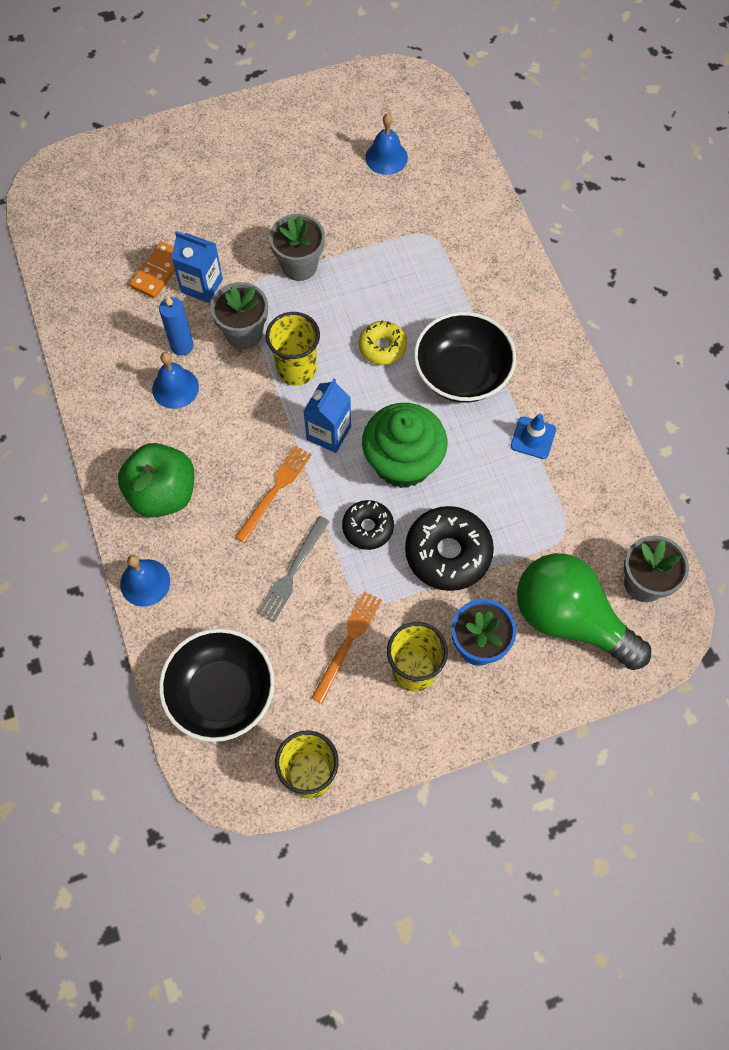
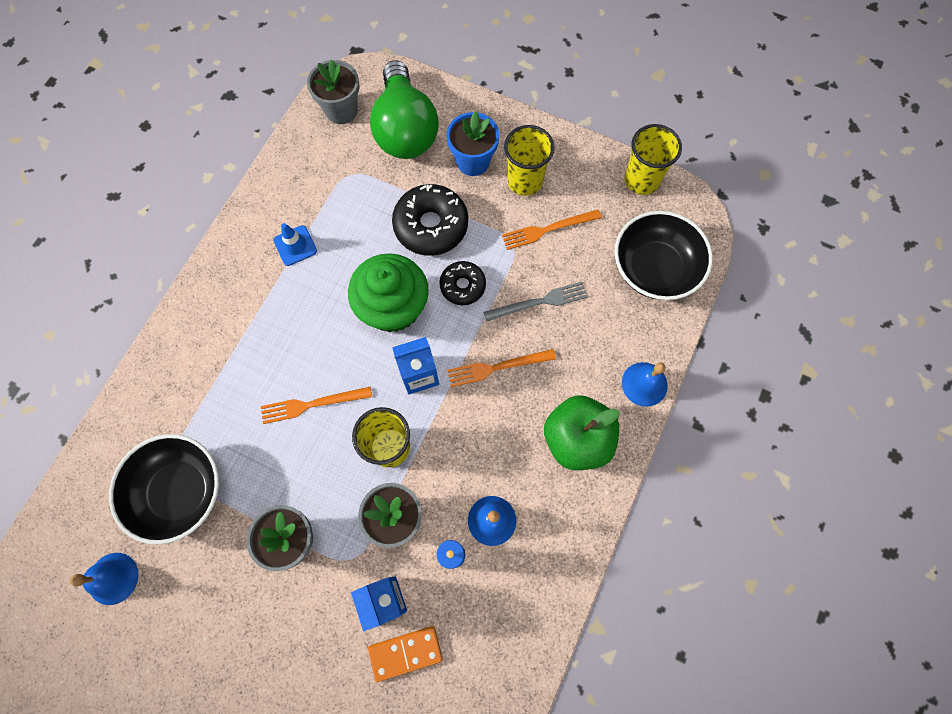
camera: 135 degrees left, 5 degrees up
yellow donut [359,321,407,365] -> orange fork [261,387,372,424]
black bowl [414,312,516,403] -> black bowl moved to [109,434,219,544]

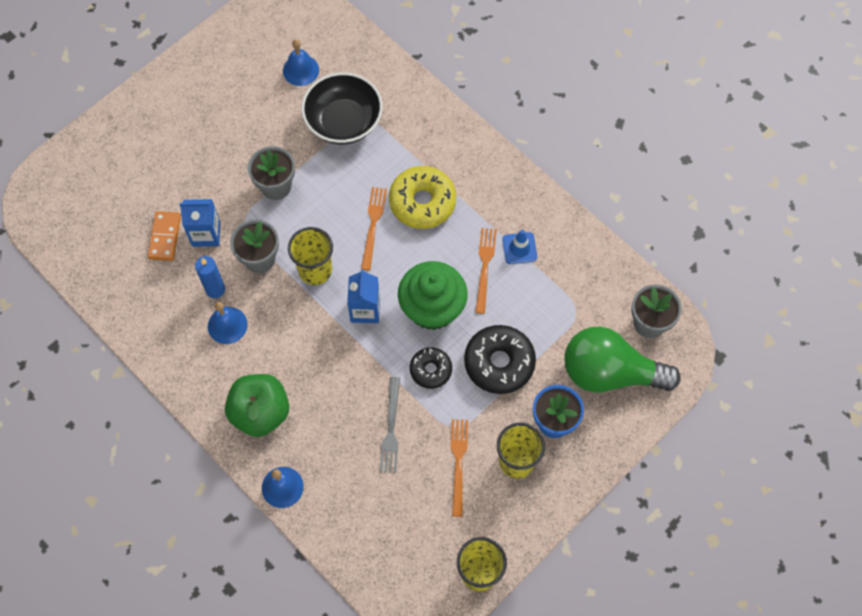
camera: 110 degrees right, 5 degrees down
orange fork [447,349,556,387] -> orange fork moved to [475,228,497,314]
black bowl [615,211,713,300] -> none
none -> yellow donut [389,166,456,229]

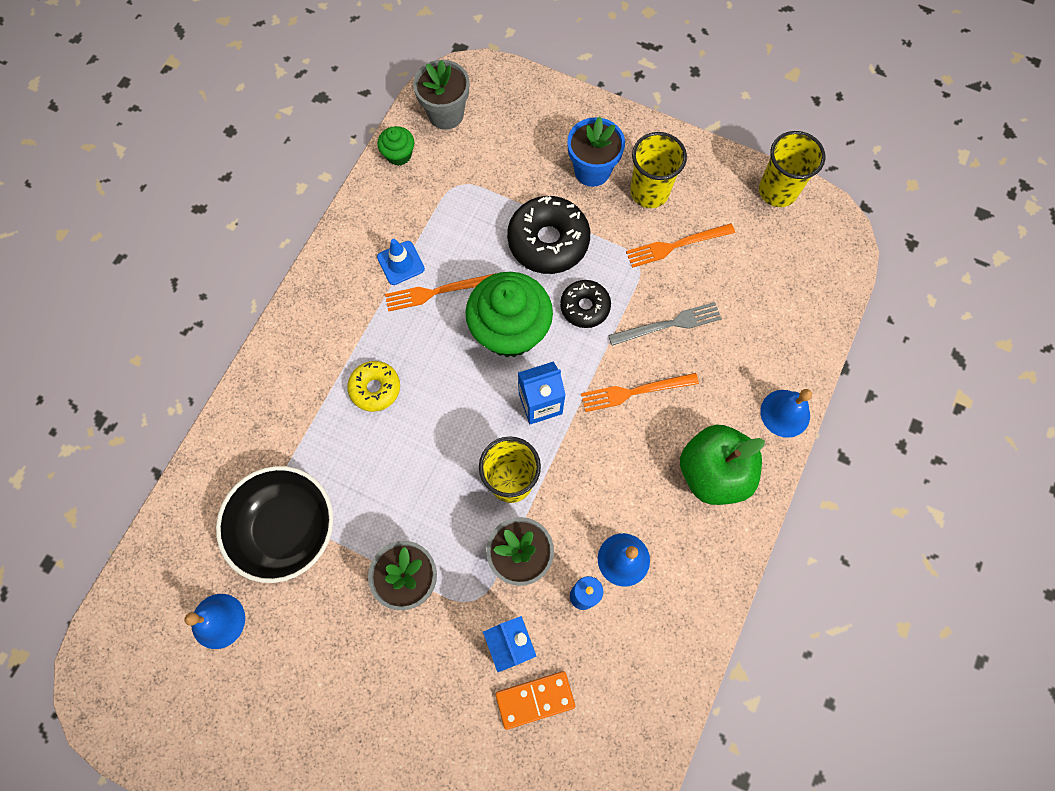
camera: 110 degrees left, 5 degrees up
orange fork [361,187,387,271] -> orange fork moved to [581,373,699,412]
yellow donut [389,166,456,229] -> yellow donut [347,361,400,412], size x0.60
green light bulb [564,327,681,393] -> none
none -> green cupcake [378,126,414,166]

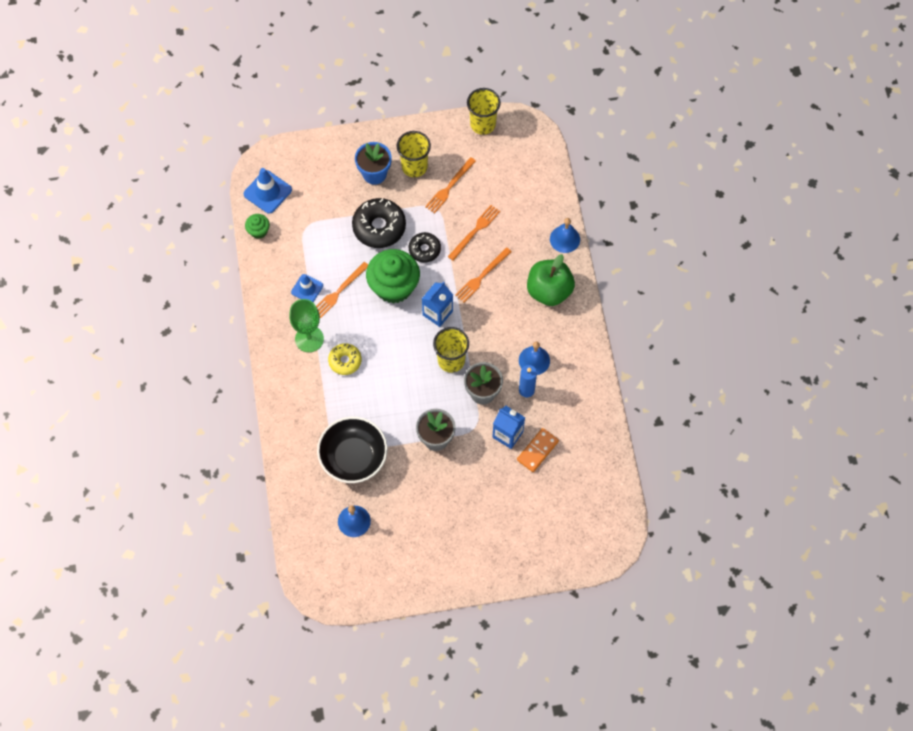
camera: 35 degrees left, 5 degrees down
grey flower pot [413,60,469,130] -> blue traffic cone [244,168,292,214]
grey fork [608,302,722,346] -> orange fork [448,205,500,261]
none -> green goblet [289,299,324,352]

